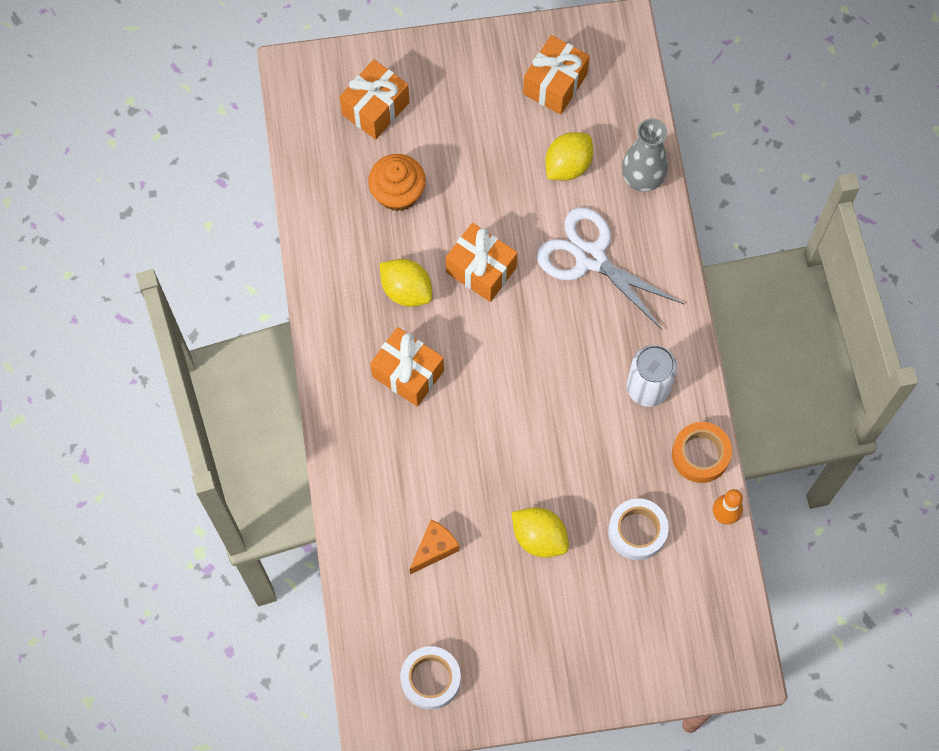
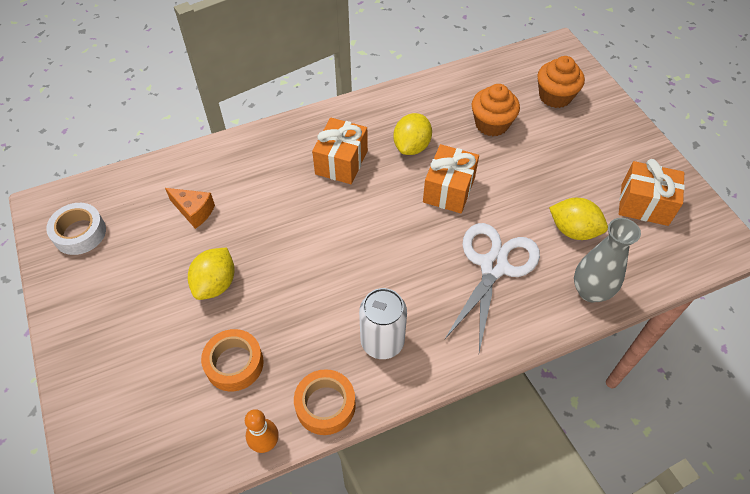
camera: 75 degrees right, 15 degrees down
orange gift [339,59,409,140] -> orange cupcake [537,56,585,108]
white tape [608,498,669,560] -> orange tape [201,329,264,391]

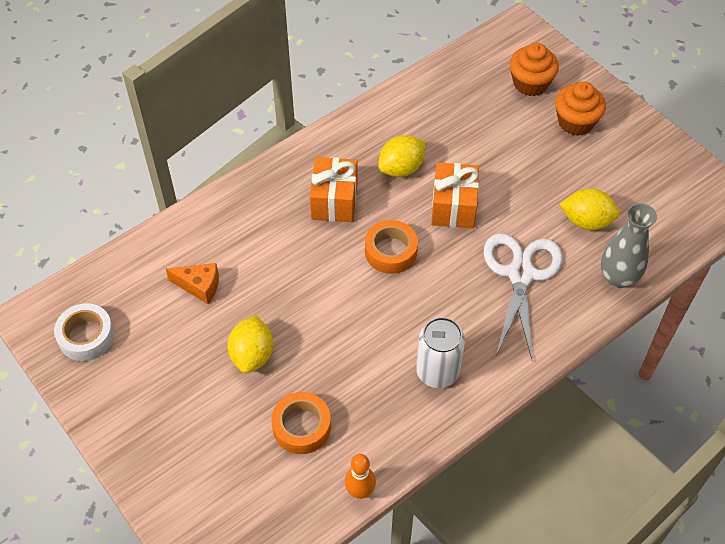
camera: 15 degrees left, 0 degrees up
orange tape [294,369,356,435] -> orange tape moved to [365,220,418,274]
yellow lemon [393,113,432,155] -> yellow lemon turned 45 degrees clockwise [378,135,426,177]
orange cupcake [472,84,520,136] -> orange cupcake moved to [555,82,606,136]
orange gift [619,159,685,226] -> none

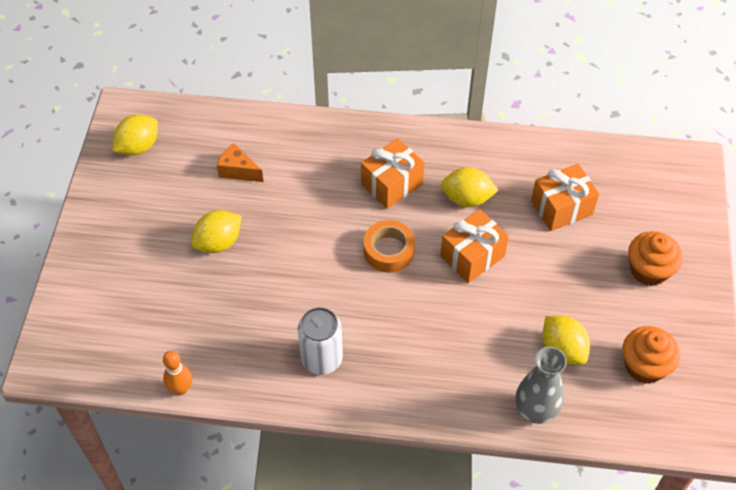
camera: 45 degrees right, 0 degrees up
white tape [54,303,115,361] -> yellow lemon [112,115,158,155]
orange cheese [166,263,219,304] -> orange cheese turned 150 degrees clockwise [217,143,264,182]
orange tape [271,392,331,454] -> none
white scissors [483,233,563,359] -> none
orange cupcake [510,43,559,96] -> orange cupcake moved to [622,326,680,384]
none -> orange gift [531,164,599,231]

